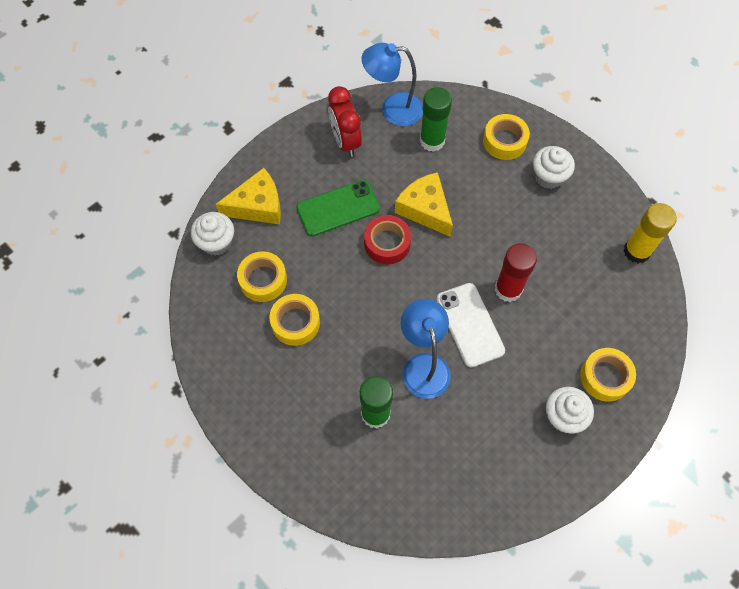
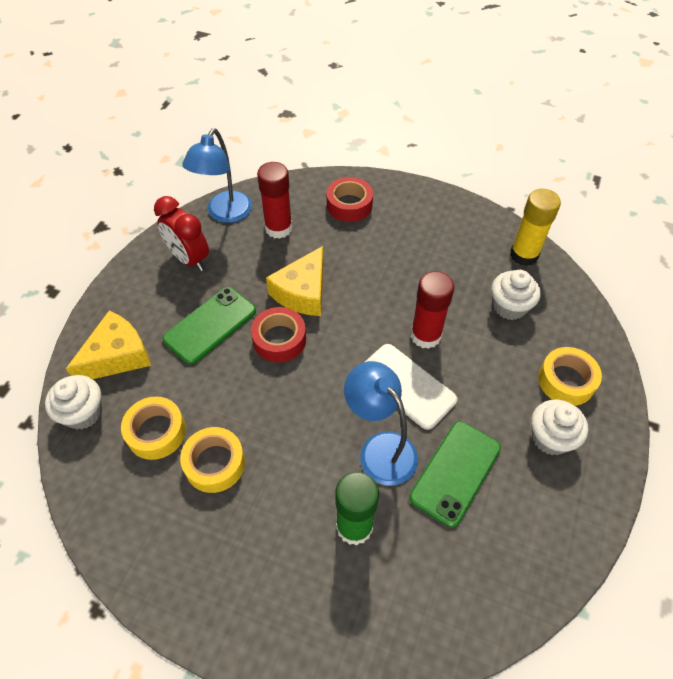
camera: 25 degrees left, 10 degrees down
blue lamp [362,43,423,126] -> blue lamp turned 45 degrees counterclockwise [182,128,252,223]
yellow cheese [395,172,453,237] -> yellow cheese turned 90 degrees counterclockwise [266,246,323,316]
green glue stick [420,87,452,152] -> red glue stick [257,162,293,239]
yellow tape [483,114,530,160] -> red tape [327,177,373,222]
white cupcake [533,146,575,189] -> white cupcake moved to [491,270,541,320]
none -> green phone [409,421,501,527]

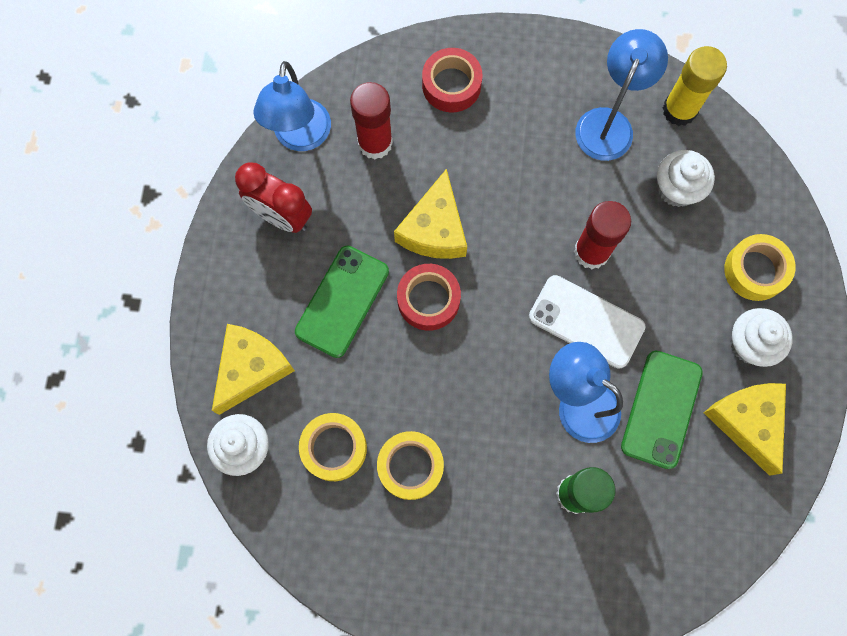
camera: 15 degrees left, 20 degrees up
none -> blue lamp [575,29,668,161]
none -> yellow cheese [704,383,786,476]

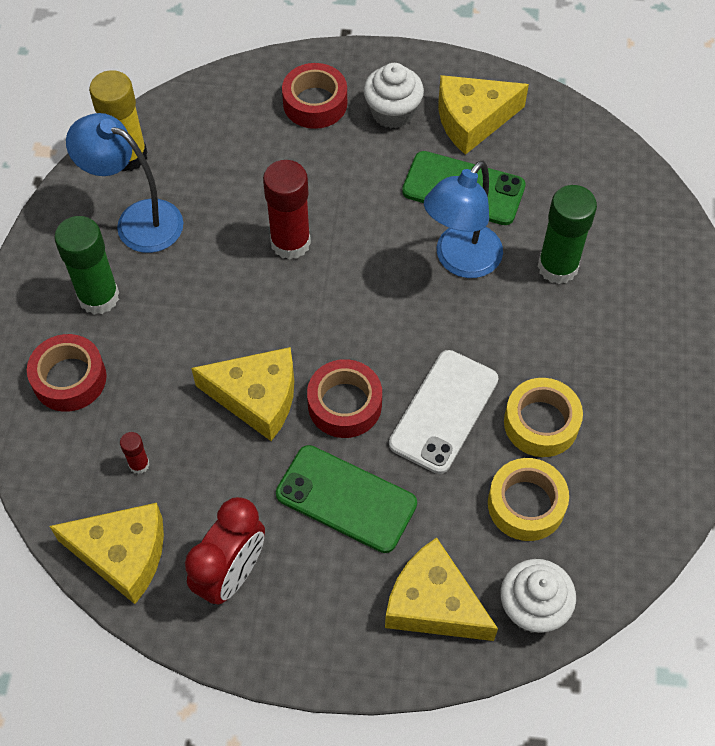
camera: 90 degrees left, 15 degrees down
blue lamp [253,61,331,151] -> yellow cheese [49,503,164,604]
red glue stick [350,82,393,159] -> red glue stick [120,432,149,474], size x0.46
white phone [529,275,645,369] -> white phone moved to [389,350,499,474]
white cupcake [657,150,715,207] -> none
yellow tape [724,234,796,301] -> red tape [282,63,347,129]
none -> green glue stick [54,216,119,315]

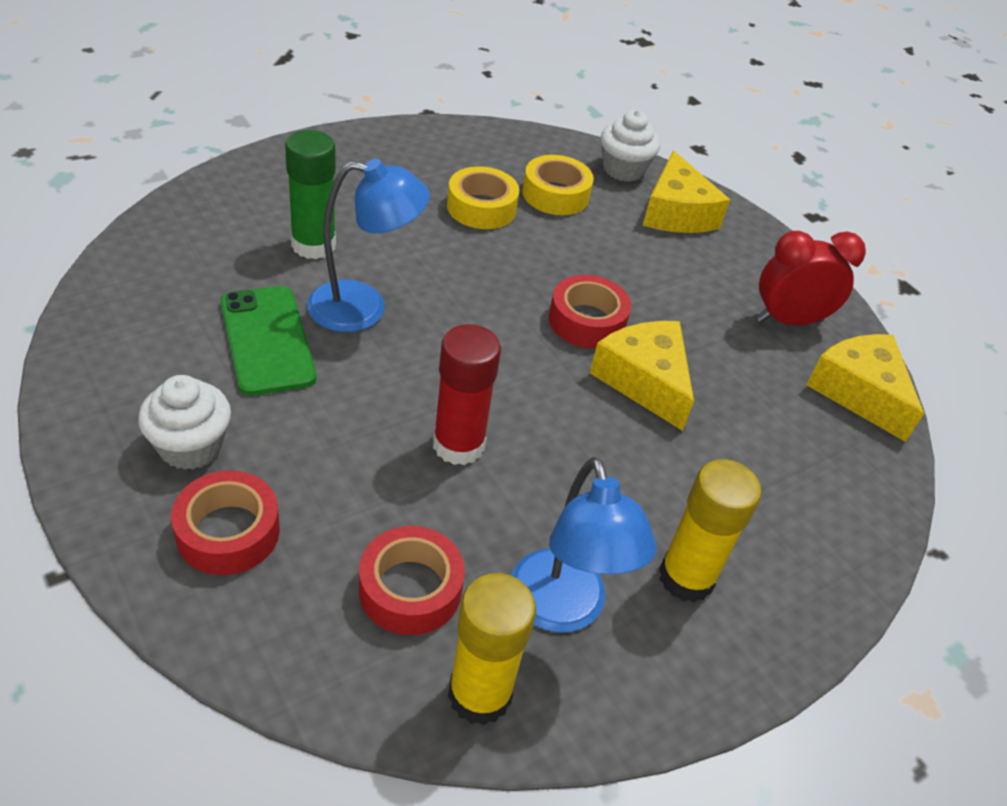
camera: 135 degrees left, 15 degrees down
red tape [27,334,107,412] -> red tape moved to [359,526,465,635]
green glue stick [54,216,119,315] -> yellow glue stick [659,459,761,602]
red glue stick [120,432,149,474] -> none
green phone [276,445,417,553] -> none
white phone [389,350,499,474] -> none
yellow cheese [438,75,529,155] -> none

